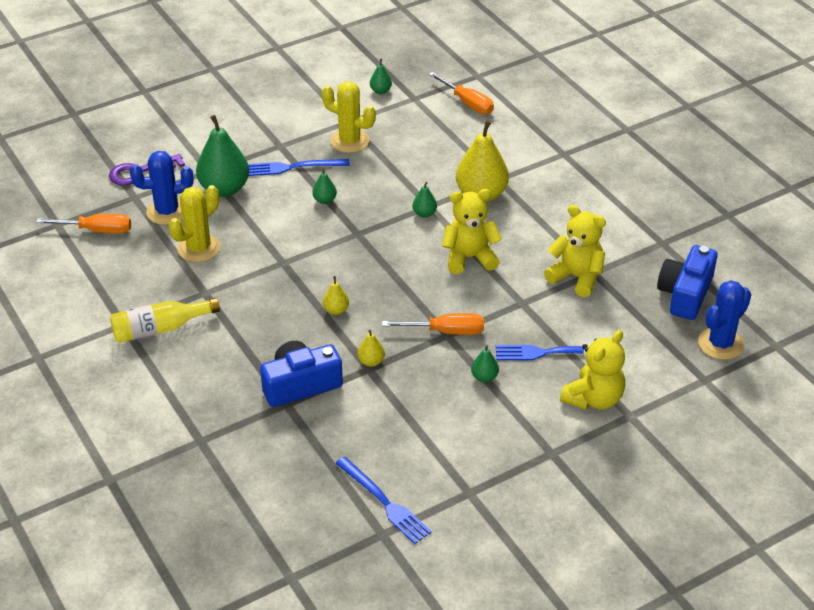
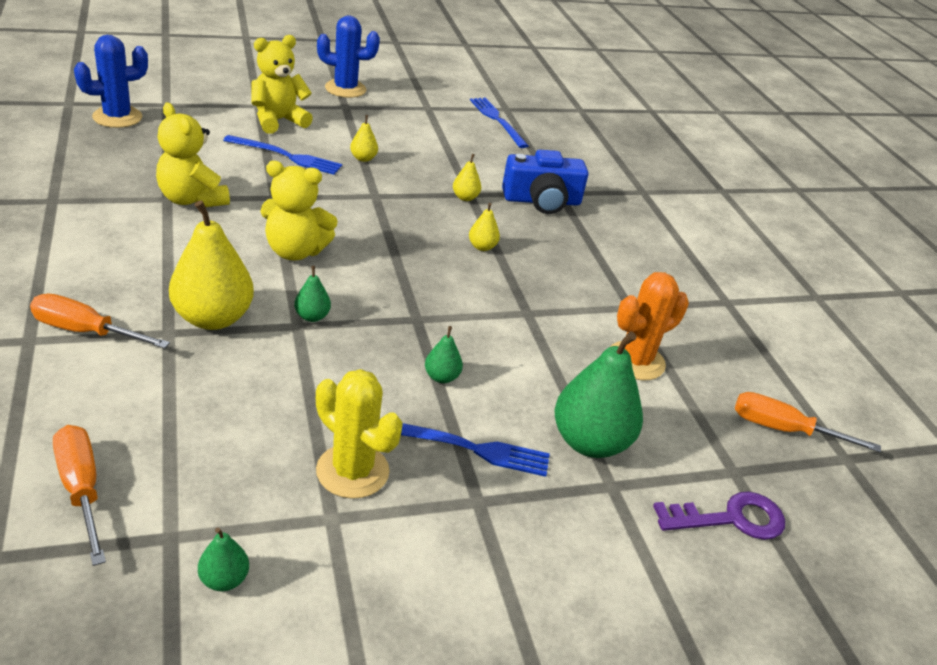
camera: 170 degrees left, 5 degrees down
yellow bottle [110,298,220,343] -> none
blue cactus [130,151,194,225] -> blue cactus moved to [317,16,380,98]
yellow cactus [169,185,220,262] -> orange cactus [610,272,689,380]
orange screwdriver [382,313,484,335] -> orange screwdriver moved to [30,294,170,349]
green pear [471,345,499,382] -> yellow pear [350,115,378,162]
blue camera [657,245,718,320] -> none

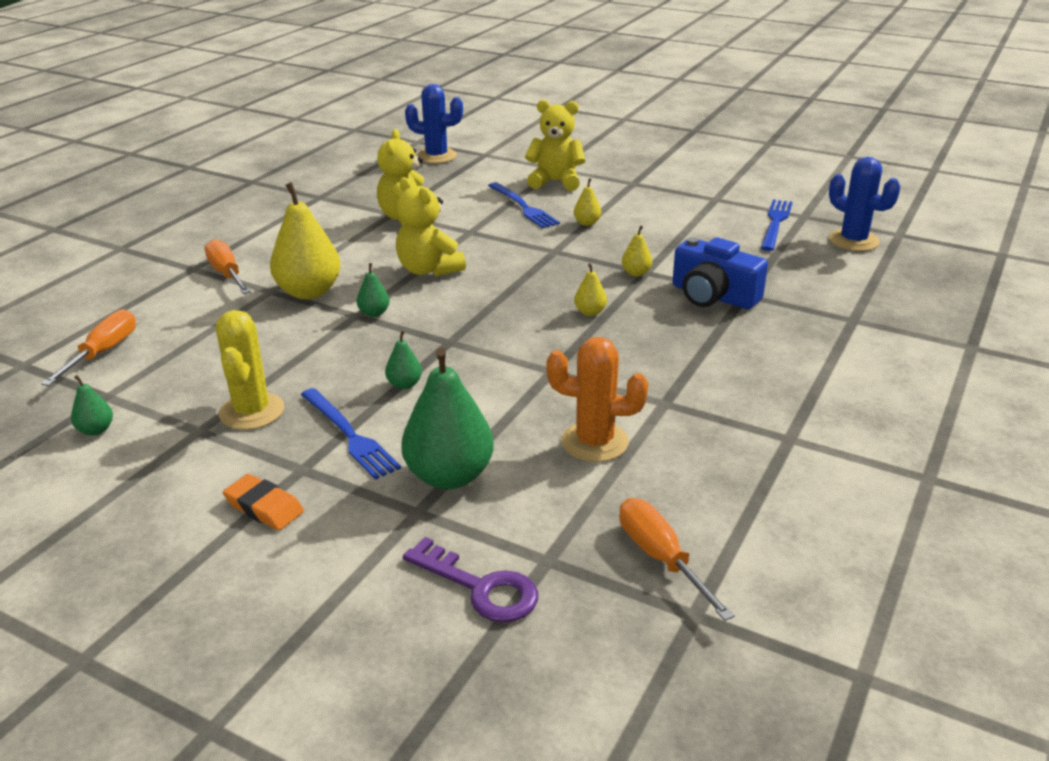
camera: 50 degrees right, 5 degrees down
blue cactus [317,16,380,98] -> blue cactus moved to [829,157,900,251]
none -> orange eraser [223,474,304,530]

